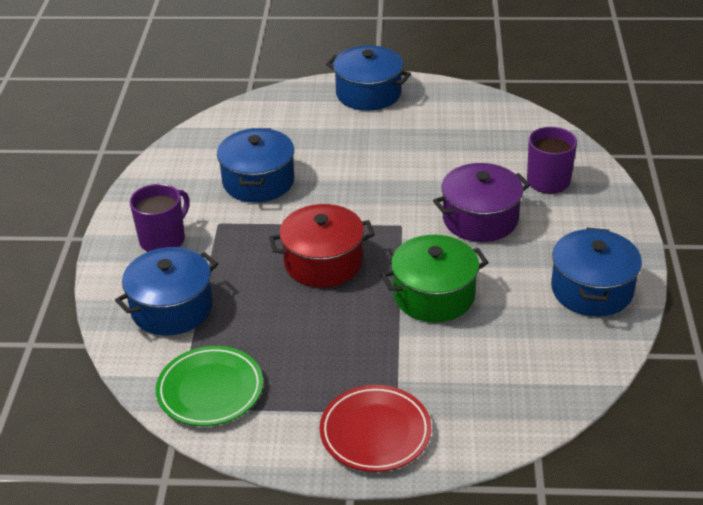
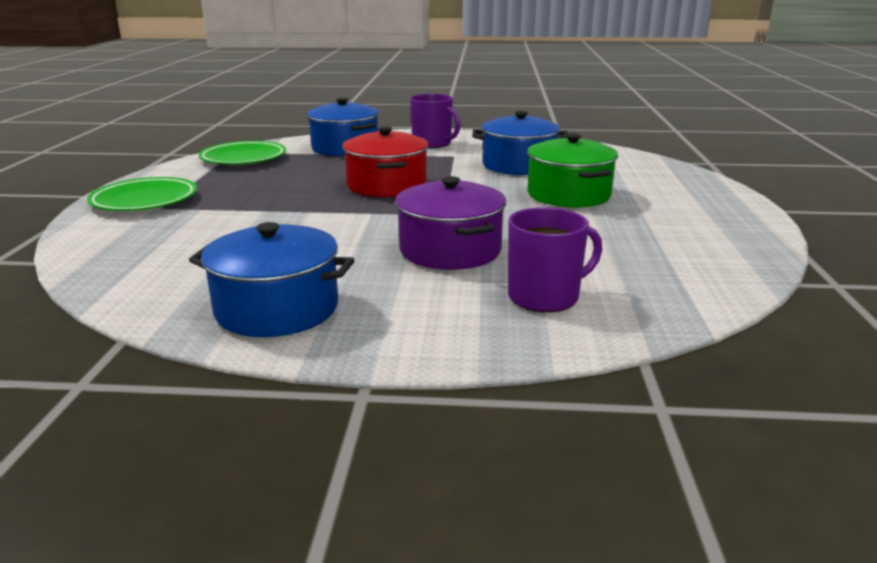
camera: 90 degrees right, 15 degrees down
red plate [320,385,431,472] -> green plate [87,177,197,211]
blue pot [326,45,411,111] -> none
green pot [381,235,489,322] -> green pot moved to [527,133,618,208]

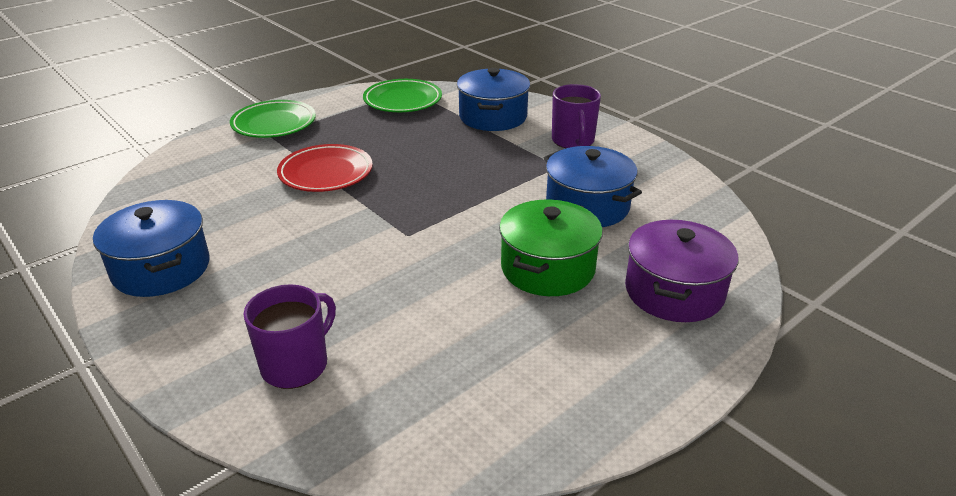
camera: 45 degrees right, 10 degrees up
red pot [342,126,429,197] -> none
purple pot [395,176,506,270] -> purple pot moved to [625,220,738,322]
purple mug [508,207,602,312] -> purple mug turned 75 degrees counterclockwise [243,284,336,389]
none -> red plate [277,144,373,192]

